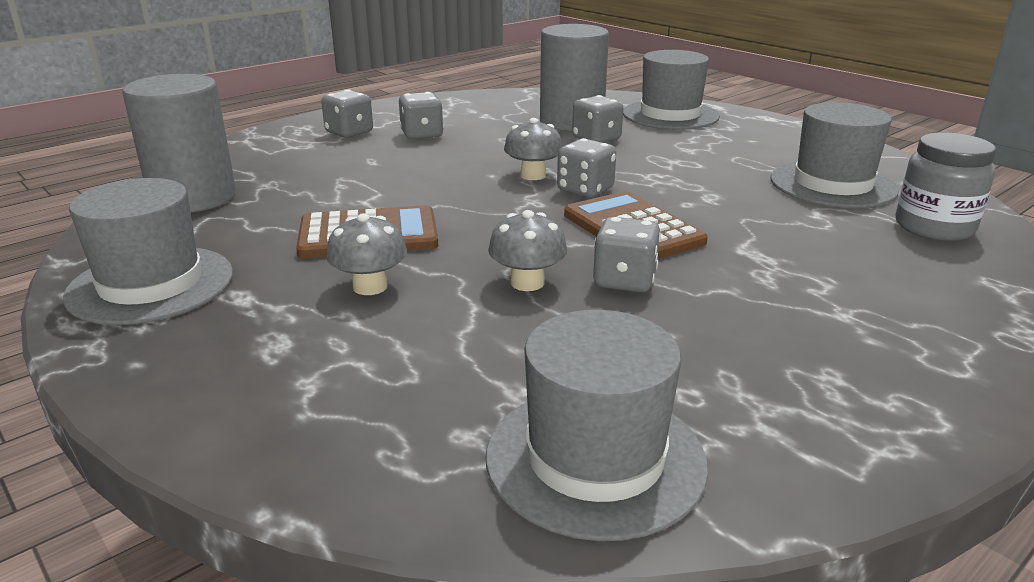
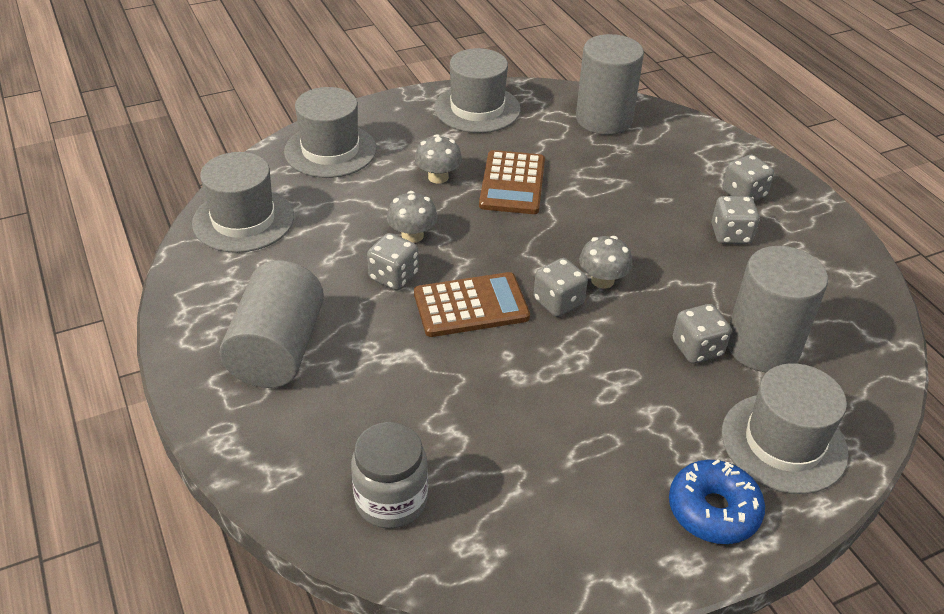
camera: 105 degrees right, 15 degrees up
grey hat [771,102,899,208] -> grey hat moved to [284,87,377,178]
none -> grey cylinder [220,260,324,388]
none -> blue donut [669,459,765,544]

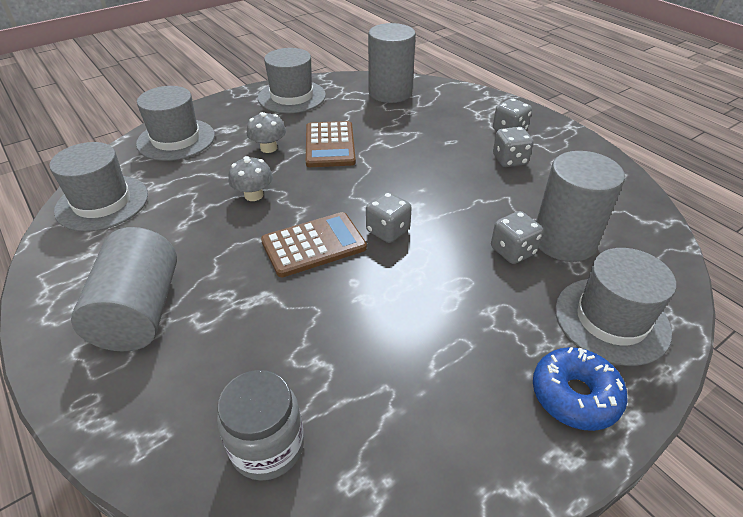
camera: 10 degrees left, 0 degrees up
grey dice [367,233,418,291] -> none
grey mushroom [579,236,632,289] -> none

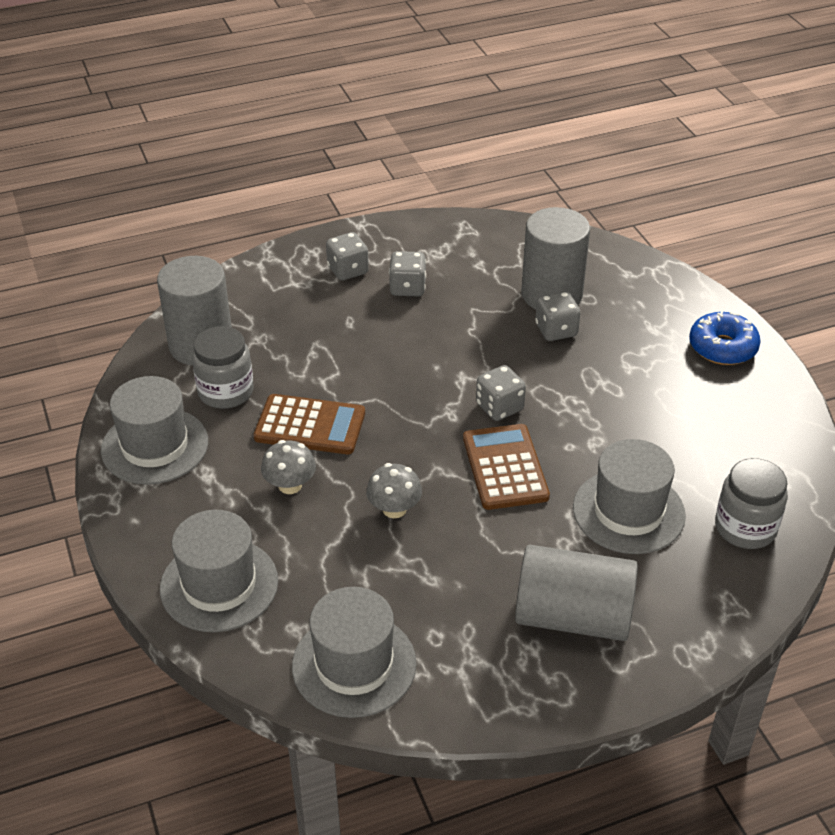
camera: 75 degrees left, 0 degrees up
grey hat [555,248,676,366] -> grey hat moved to [573,439,686,554]
none -> grey jar [192,326,253,409]

